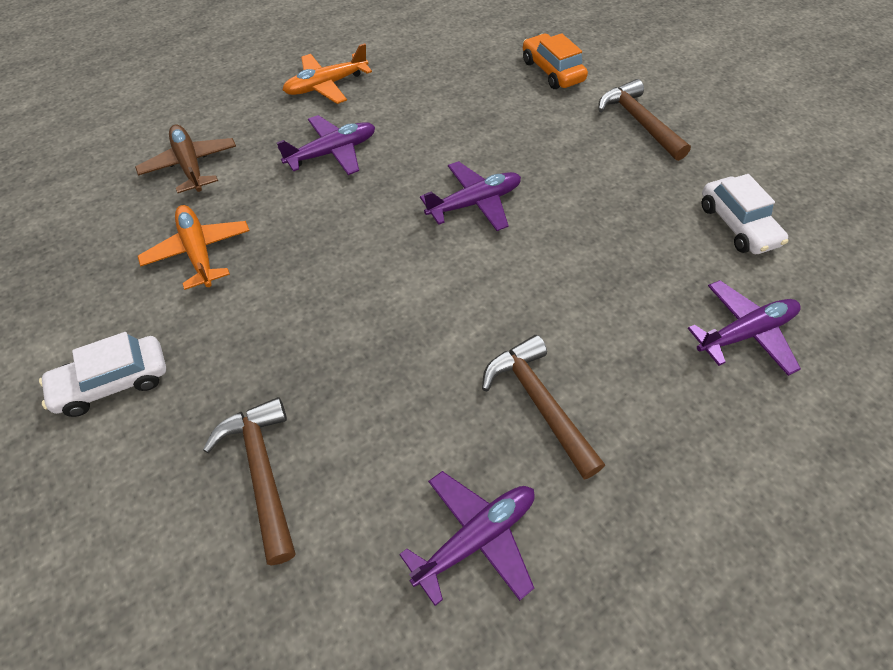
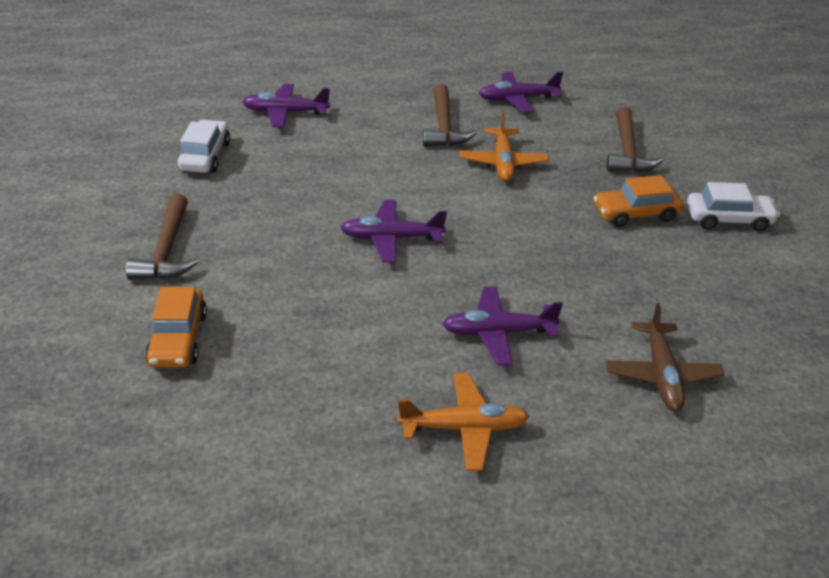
camera: 155 degrees left, 15 degrees down
orange plane [138,205,250,290] -> orange plane moved to [460,111,549,182]
none -> orange car [593,175,683,227]

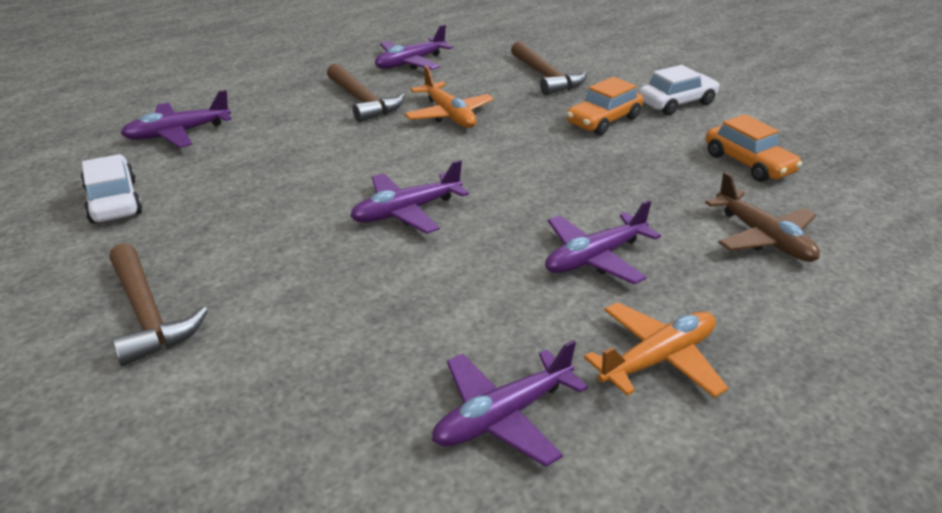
camera: 30 degrees left, 5 degrees down
orange car [145,287,207,368] -> orange car moved to [706,114,802,182]
none -> purple plane [432,340,588,467]

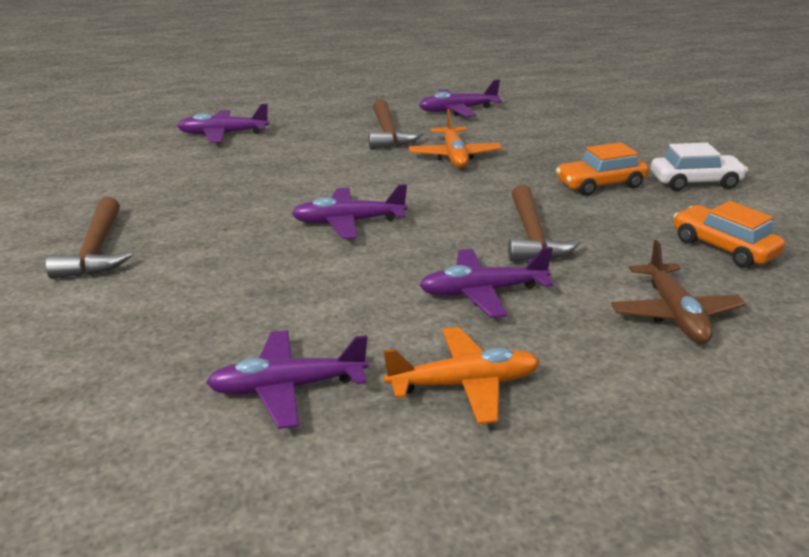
camera: 25 degrees right, 5 degrees down
white car [81,154,143,223] -> none
brown hammer [511,41,587,95] -> brown hammer moved to [508,185,581,262]
orange car [706,114,802,182] -> orange car turned 150 degrees clockwise [674,201,785,268]

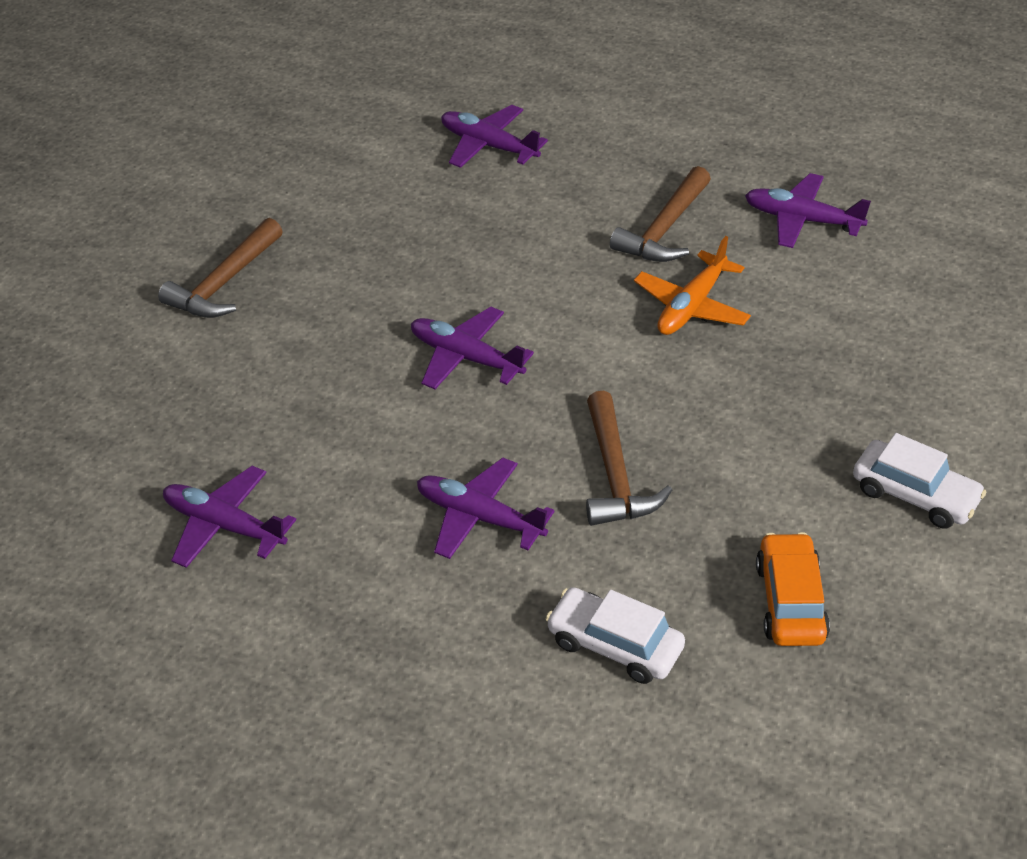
camera: 40 degrees right, 15 degrees up
orange plane [383,327,540,424] -> none
brown hammer [508,185,581,262] -> brown hammer turned 45 degrees counterclockwise [586,391,672,526]
orange car [556,142,649,196] -> none
brown plane [611,240,746,344] -> white car [546,587,685,684]

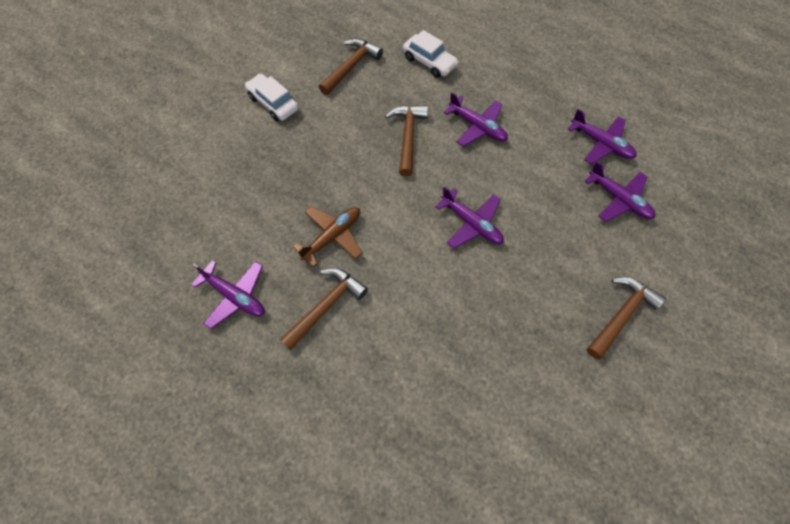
camera: 170 degrees left, 20 degrees up
purple plane [441,105,548,168] -> purple plane moved to [584,162,655,222]
orange plane [634,236,751,335] -> brown plane [293,206,362,267]
orange car [756,532,830,646] -> brown hammer [319,38,383,95]

